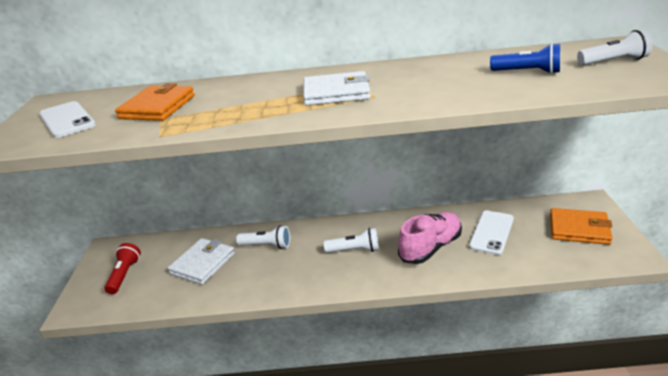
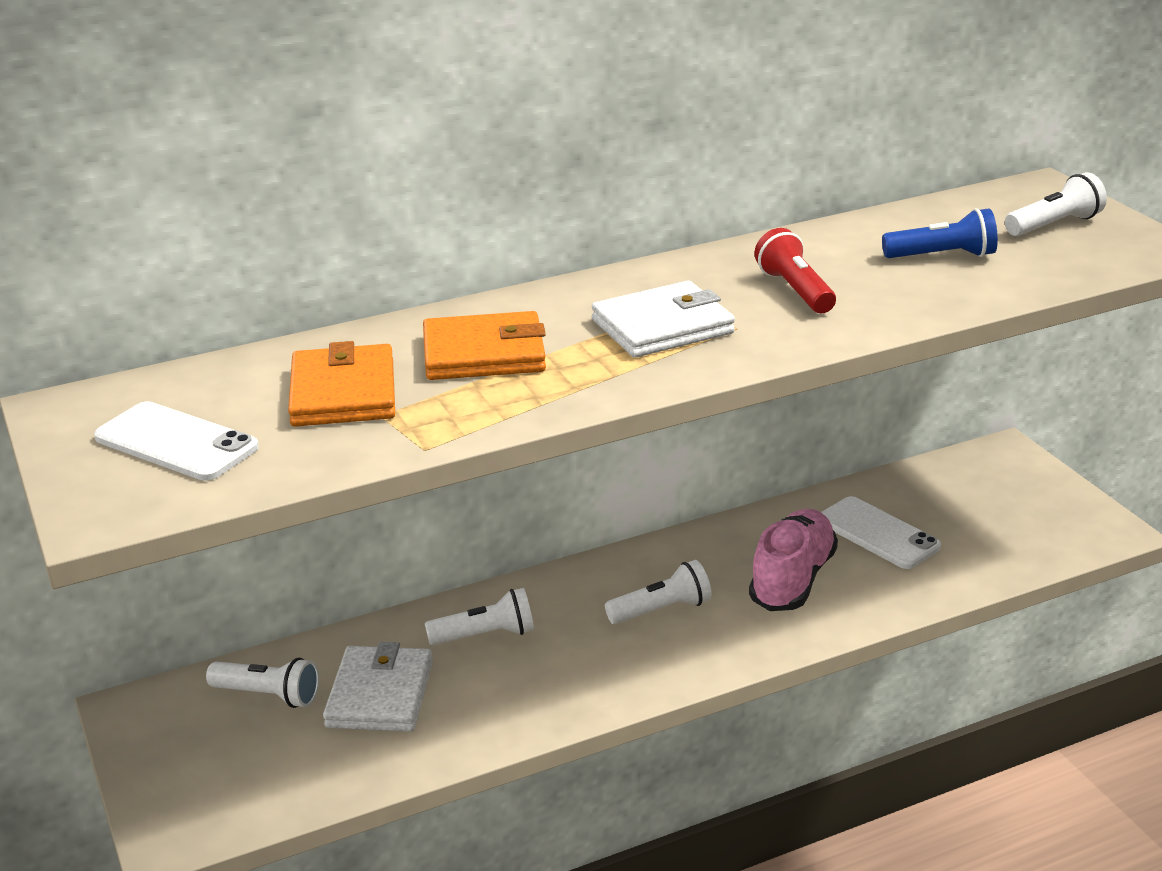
camera: 25 degrees left, 0 degrees up
red flashlight [104,243,141,294] -> red flashlight moved to [754,228,836,313]
white phone [469,211,514,255] -> white phone turned 45 degrees counterclockwise [821,496,941,569]
orange wallet [550,208,613,245] -> orange wallet moved to [423,311,546,380]
none -> white flashlight [206,657,319,708]

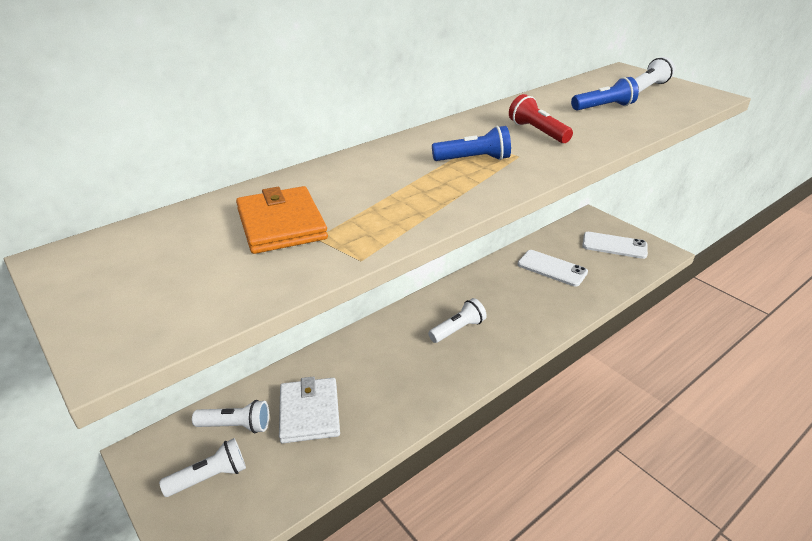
camera: 15 degrees left, 5 degrees up
white phone [94,401,259,481] -> white phone moved to [582,232,648,259]
orange wallet [423,311,546,380] -> none
white flashlight [425,588,534,645] -> white flashlight moved to [159,438,246,497]
white wallet [592,281,735,357] -> blue flashlight [432,126,511,161]
pink shoe [749,509,838,611] -> none

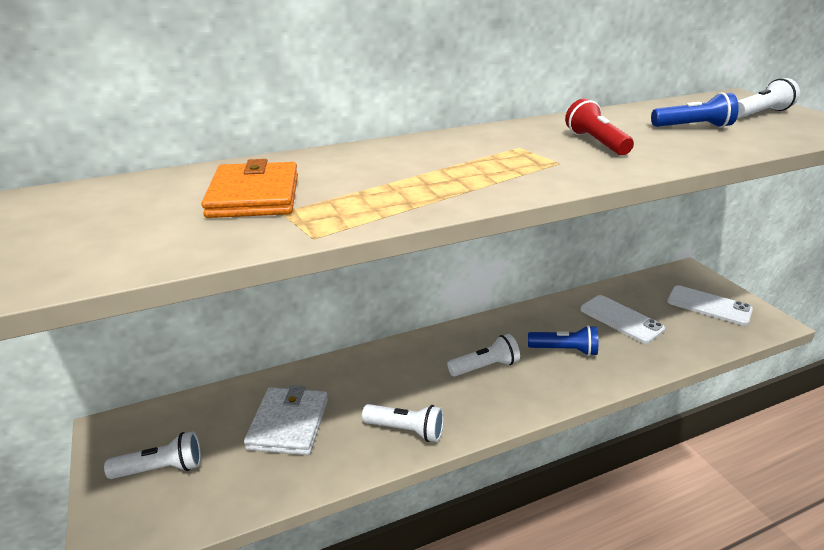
camera: 15 degrees right, 5 degrees down
white flashlight [192,400,269,433] -> white flashlight moved to [362,404,444,442]
blue flashlight [432,126,511,161] -> blue flashlight moved to [528,325,598,356]

